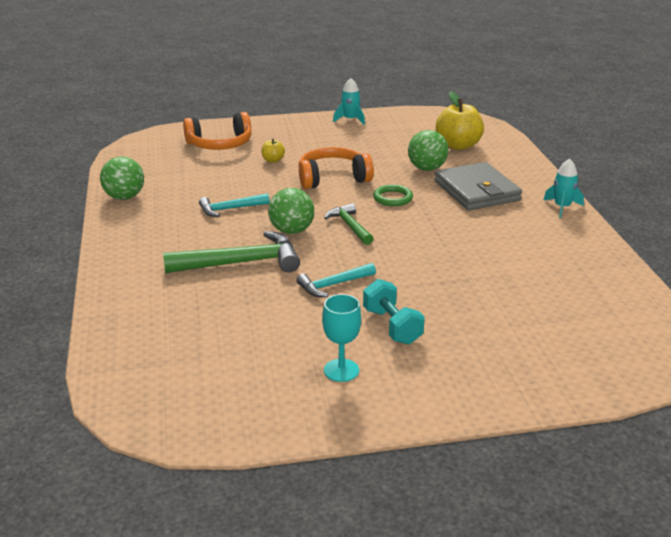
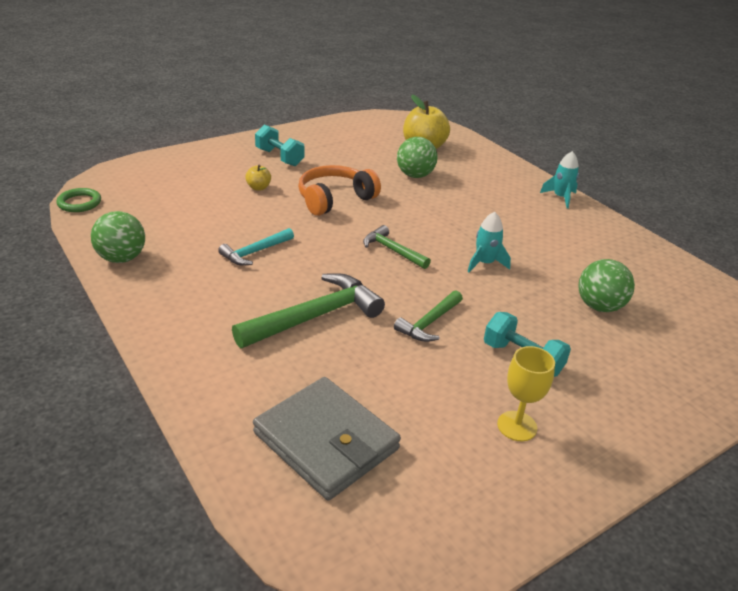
camera: 25 degrees left, 5 degrees up
orange headphones [183,112,251,150] -> none
green ball [268,188,314,234] -> green ball moved to [578,259,635,312]
turquoise hammer [296,263,376,297] -> green hammer [394,290,463,342]
turquoise goblet [322,294,361,382] -> yellow goblet [497,346,555,441]
turquoise rocket [333,78,365,125] -> turquoise rocket moved to [467,212,511,272]
green ring [373,184,413,206] -> green ring moved to [56,188,101,212]
grey wallet [435,162,522,211] -> grey wallet moved to [253,377,401,500]
none -> turquoise dumbbell [255,125,304,166]

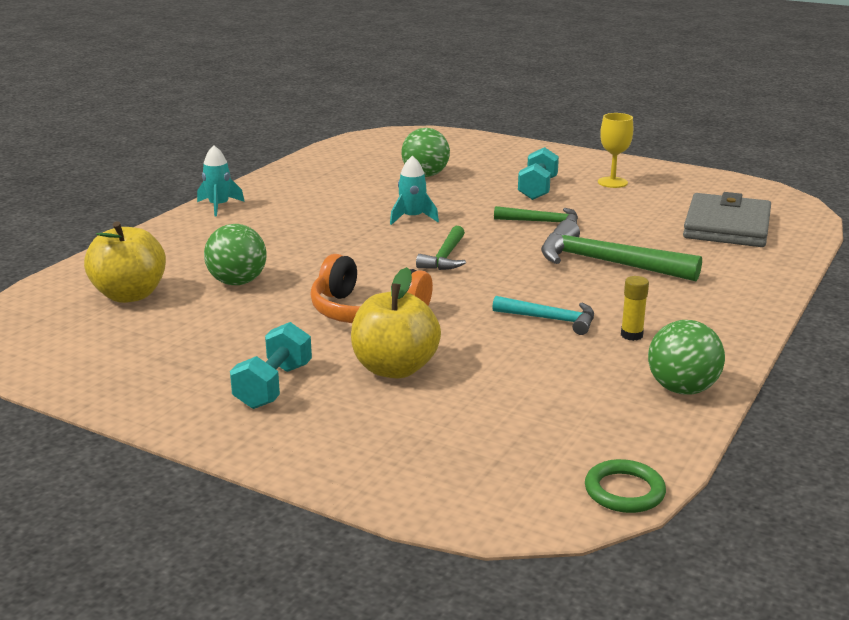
camera: 115 degrees left, 10 degrees down
yellow apple [245,165,271,191] -> yellow apple [351,267,441,378], size x2.08
none -> yellow glue stick [621,276,649,341]

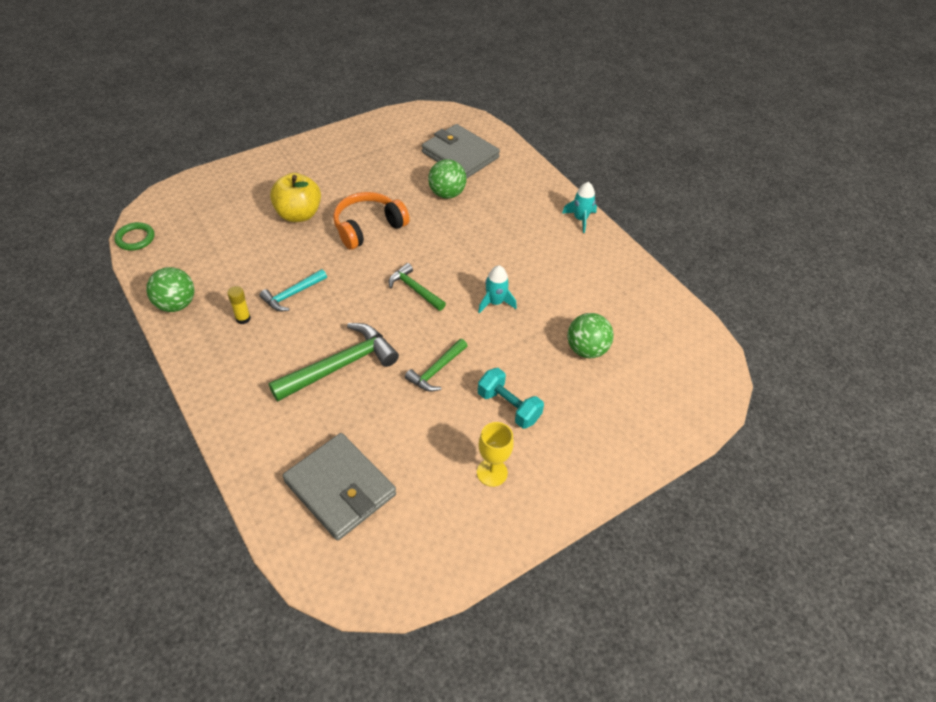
camera: 115 degrees right, 25 degrees up
yellow apple [84,221,166,303] -> grey wallet [422,124,500,179]
turquoise dumbbell [230,322,312,409] -> none

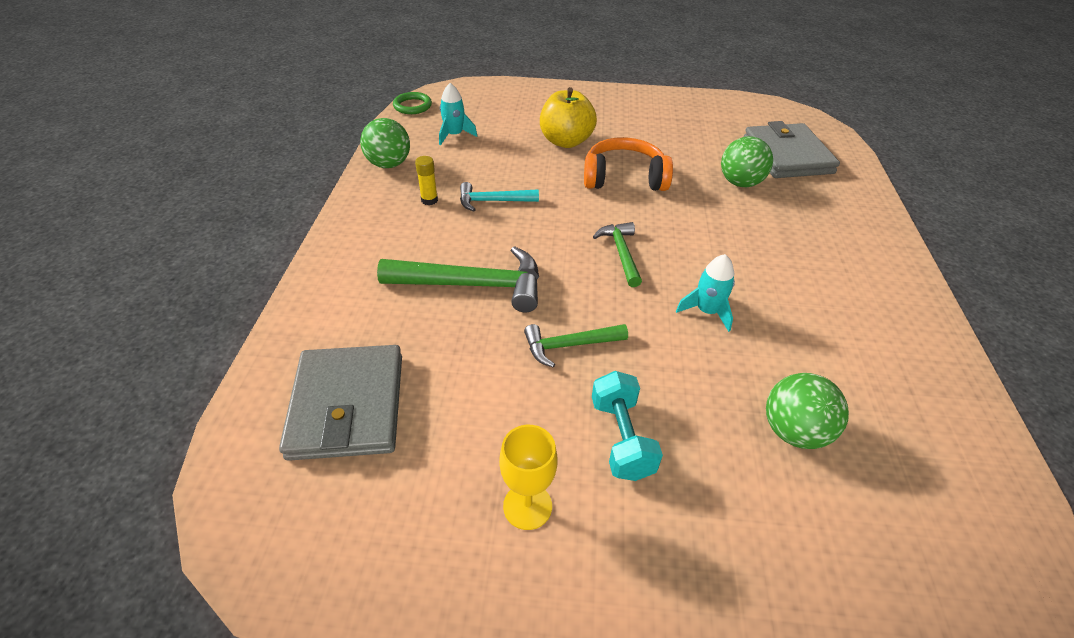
camera: 40 degrees right, 5 degrees down
turquoise rocket [562,182,597,233] -> turquoise rocket moved to [439,83,477,145]

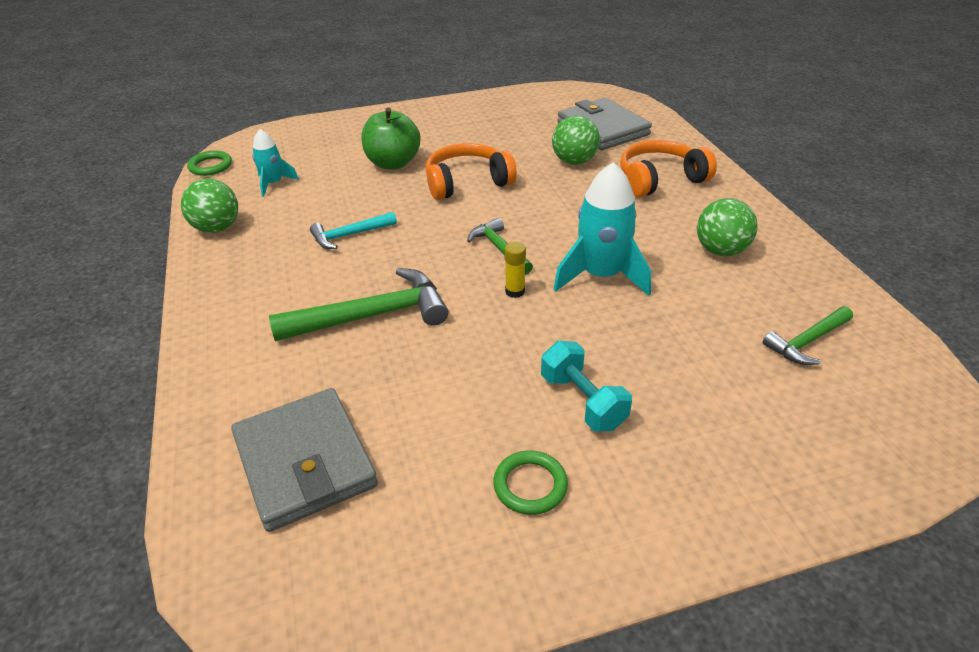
camera: 20 degrees left, 5 degrees down
yellow glue stick [415,156,438,205] -> yellow glue stick moved to [505,242,526,298]
yellow goblet [499,425,557,530] -> green ring [493,451,568,515]
green hammer [524,324,628,367] -> green hammer moved to [763,306,853,365]
yellow apple [540,87,597,148] -> green apple [361,107,421,169]
turquoise rocket [676,254,735,332] -> turquoise rocket [554,162,651,296], size x1.76
green ball [766,373,849,449] -> green ball moved to [697,198,758,256]
none -> orange headphones [620,140,717,197]

